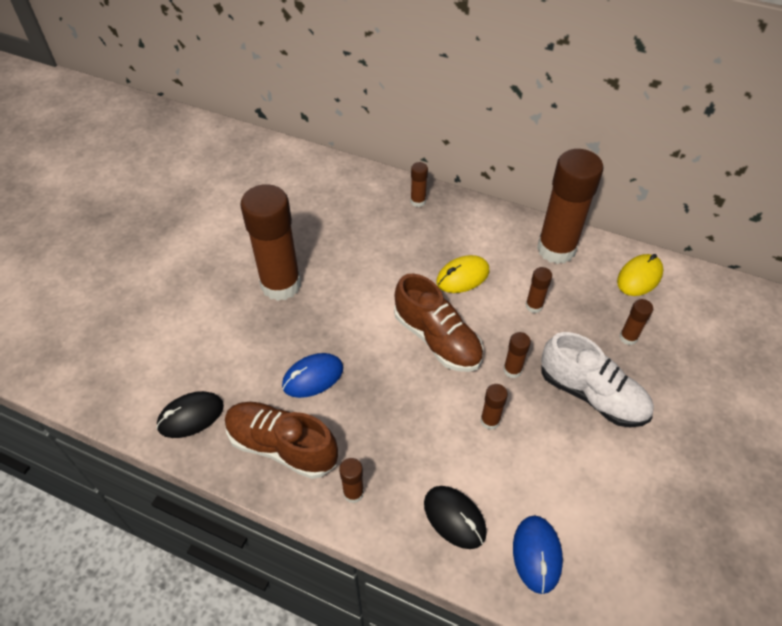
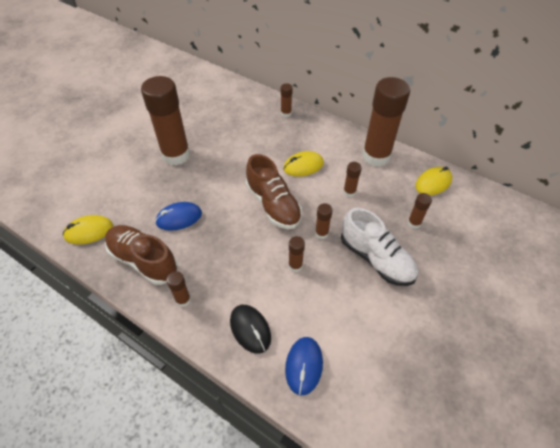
camera: 10 degrees right, 0 degrees up
black mouse [156,391,224,438] -> yellow mouse [63,215,113,244]

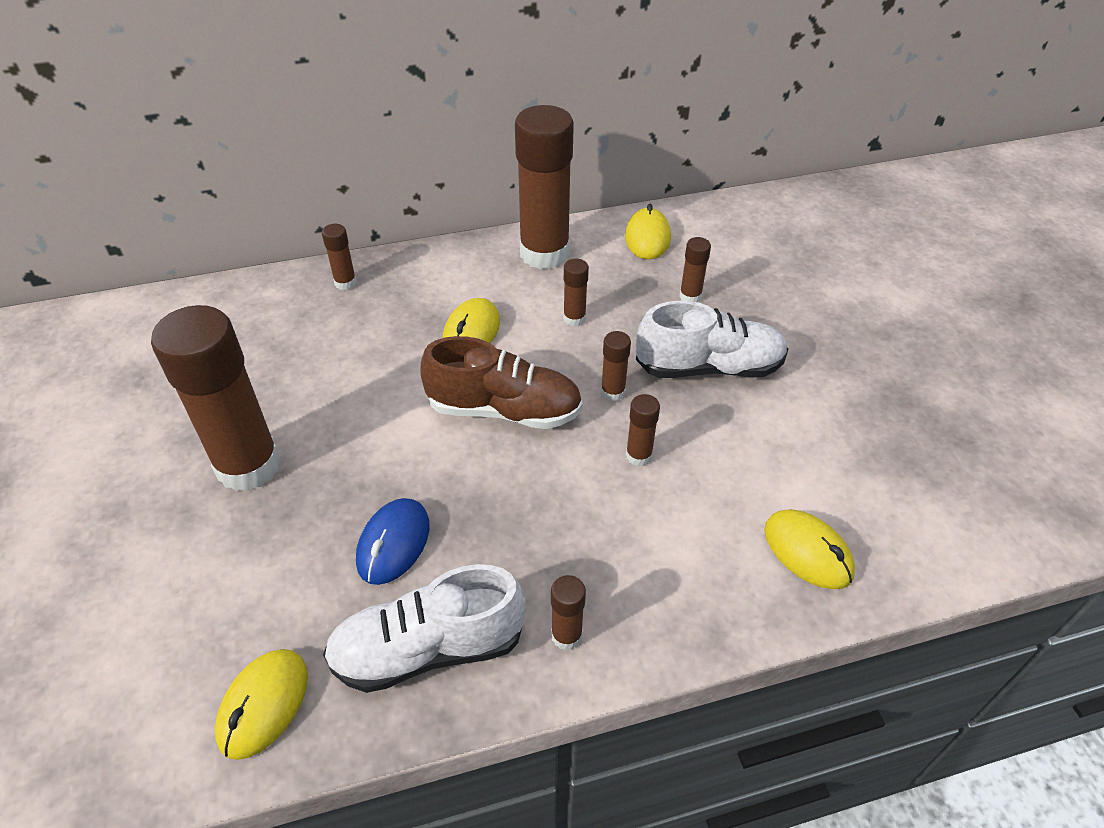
camera: 50 degrees left, 5 degrees down
brown shoe [105,225,178,285] -> white shoe [323,564,526,693]
black mouse [230,305,271,353] -> none
blue mouse [285,337,323,395] -> yellow mouse [764,509,855,589]

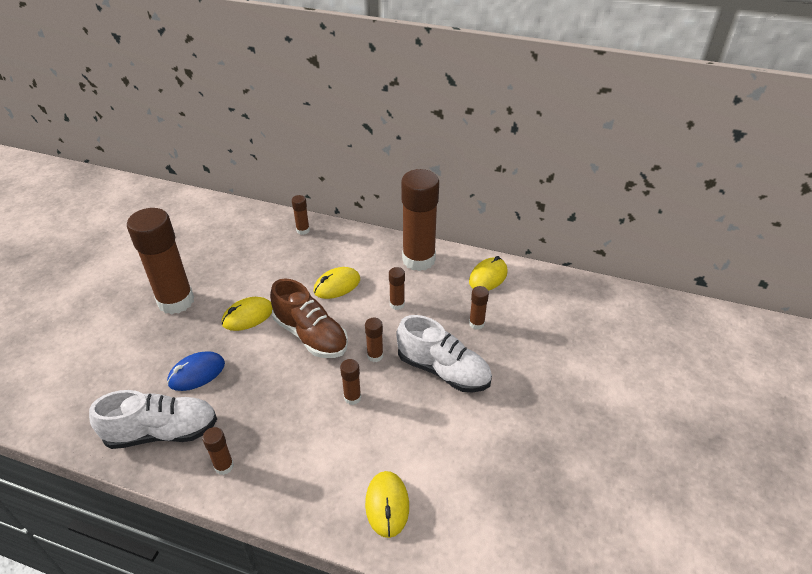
camera: 35 degrees right, 5 degrees down
yellow mouse [215,649,308,760] -> yellow mouse moved to [222,297,273,331]
white shoe [323,564,526,693] -> white shoe turned 150 degrees clockwise [89,390,217,449]

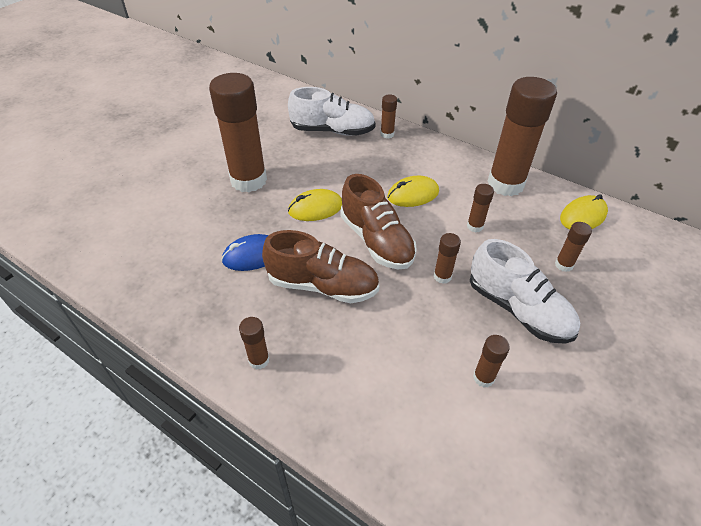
camera: 15 degrees right, 5 degrees up
white shoe [89,390,217,449] -> white shoe moved to [288,87,376,136]
brown glue stick [340,359,361,405] -> brown glue stick moved to [473,335,510,388]
yellow mouse [365,471,409,538] -> none
none -> brown shoe [262,230,379,303]

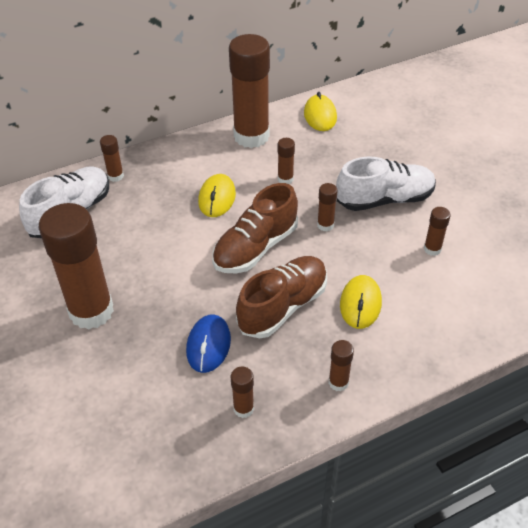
camera: 60 degrees left, 0 degrees up
yellow mouse [288,189,342,221] -> yellow mouse moved to [340,275,382,329]
brown shoe [340,174,417,269] -> brown shoe turned 135 degrees clockwise [212,183,298,273]
brown glue stick [555,222,592,272] -> brown glue stick moved to [231,367,254,418]

